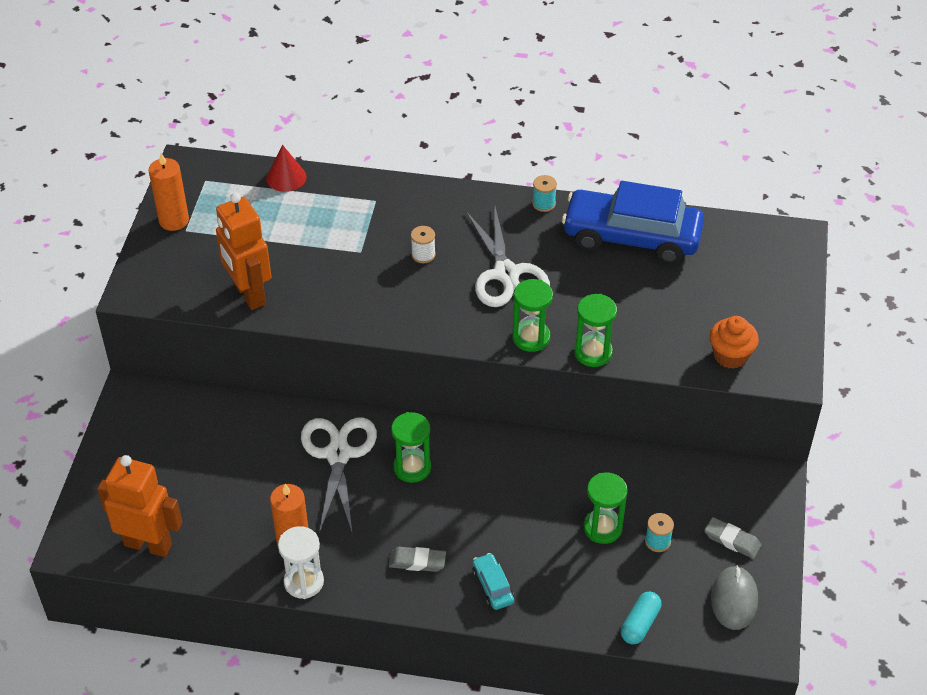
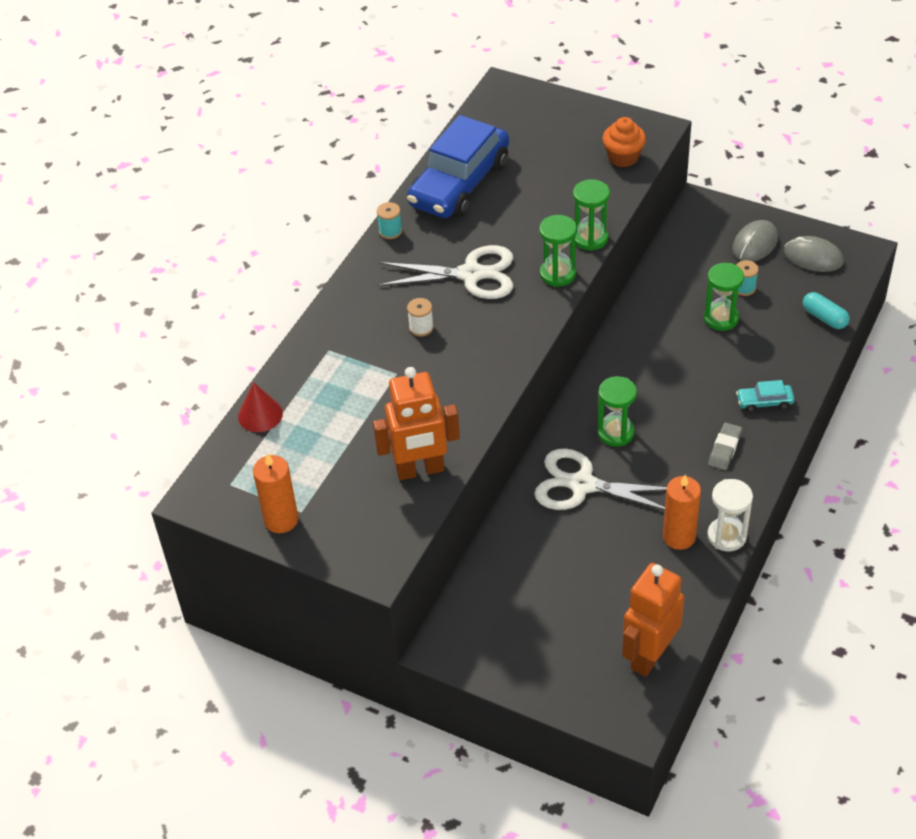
camera: 70 degrees left, 0 degrees up
grey eraser [705,517,761,559] -> grey mouse [732,220,778,262]

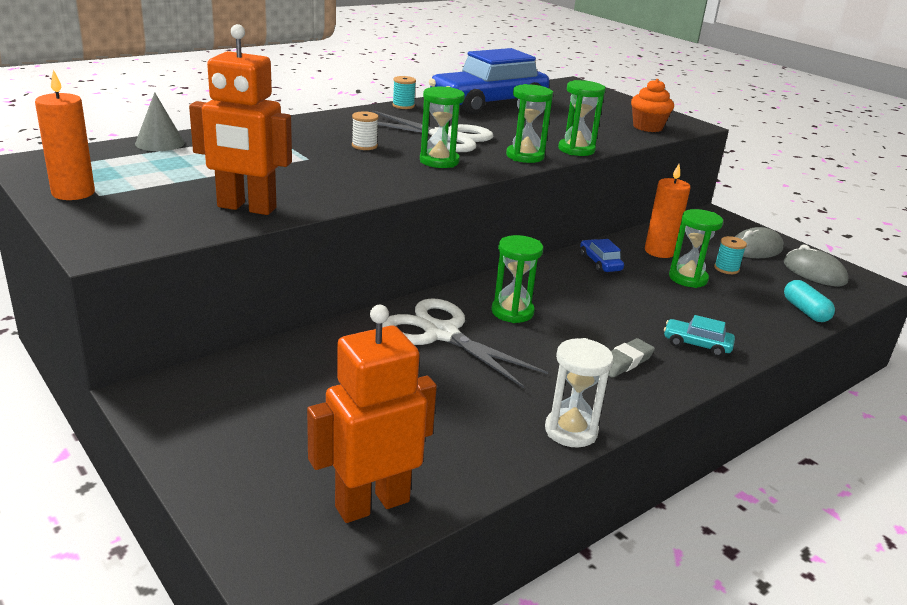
camera: 20 degrees right, 20 degrees down
red cone [238,382,283,432] -> grey cone [135,92,184,151]
orange candle [663,475,701,550] -> orange candle moved to [645,164,691,258]
none -> green hourglass [420,87,465,168]
none -> blue car [580,239,624,273]

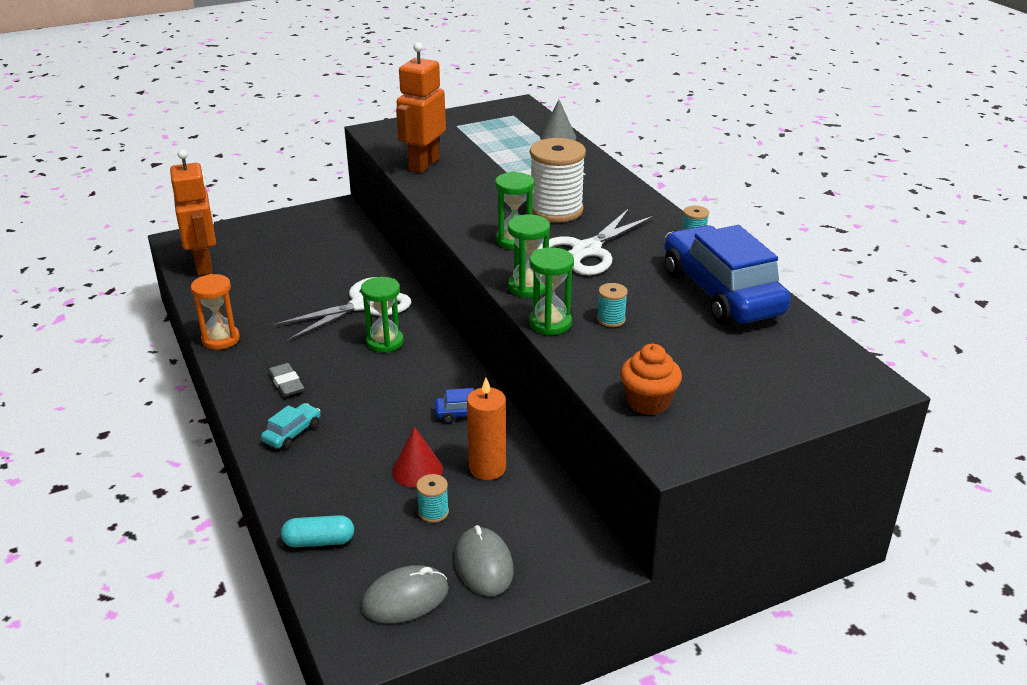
camera: 105 degrees right, 5 degrees up
orange candle [35,70,95,200] -> none
white spool [352,111,379,150] -> white spool [530,138,586,223], size x2.26
white hourglass [545,338,613,447] -> orange hourglass [191,274,240,350]
green hourglass [669,209,723,288] -> red cone [392,427,443,488]
none -> turquoise spool [597,283,628,327]

